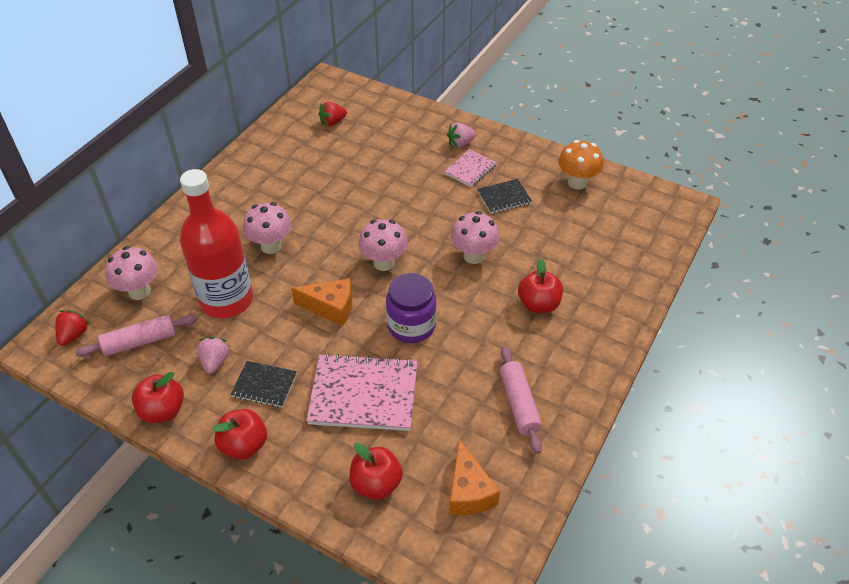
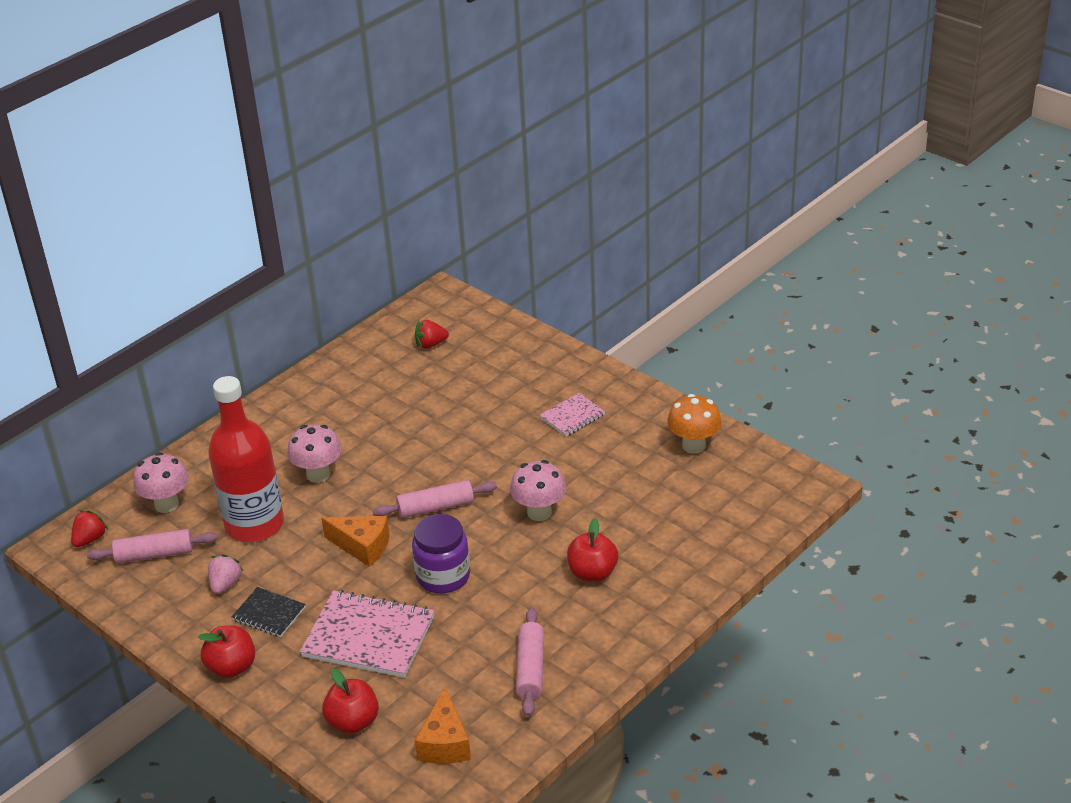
camera: 15 degrees right, 10 degrees down
red apple [132,372,184,423] -> none
pink mushroom [358,219,408,271] -> pink rolling pin [373,480,497,518]
pink strawberry [447,122,476,148] -> none
black notebook [477,179,532,214] -> none

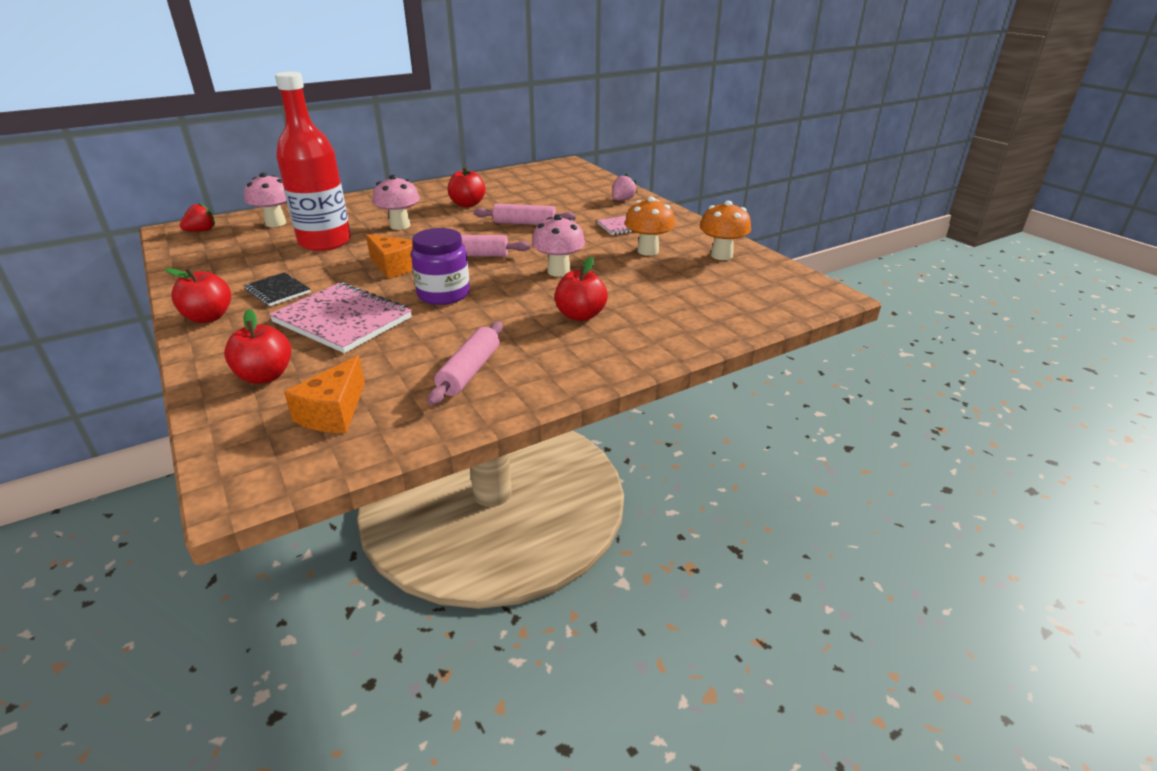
camera: 15 degrees right, 5 degrees down
pink rolling pin [87,529,218,564] -> pink rolling pin moved to [474,203,576,225]
pink strawberry [208,554,244,594] -> pink strawberry moved to [612,174,637,201]
red strawberry [415,320,449,349] -> none
none -> red apple [448,167,486,207]
none -> orange mushroom [625,197,675,256]

